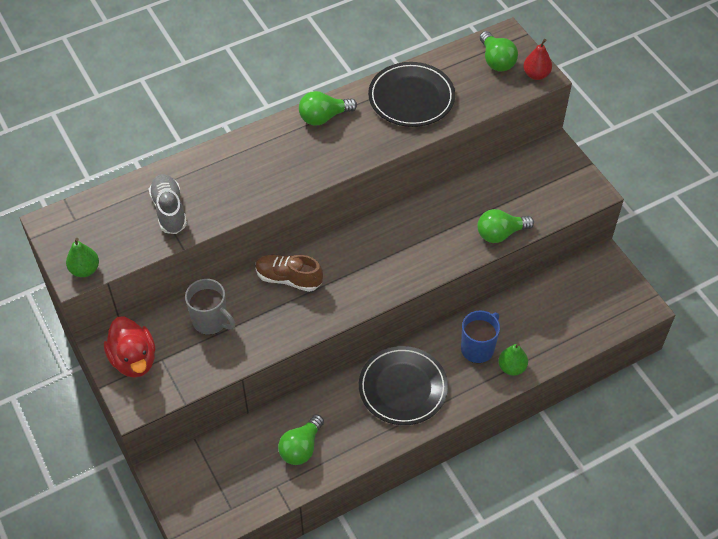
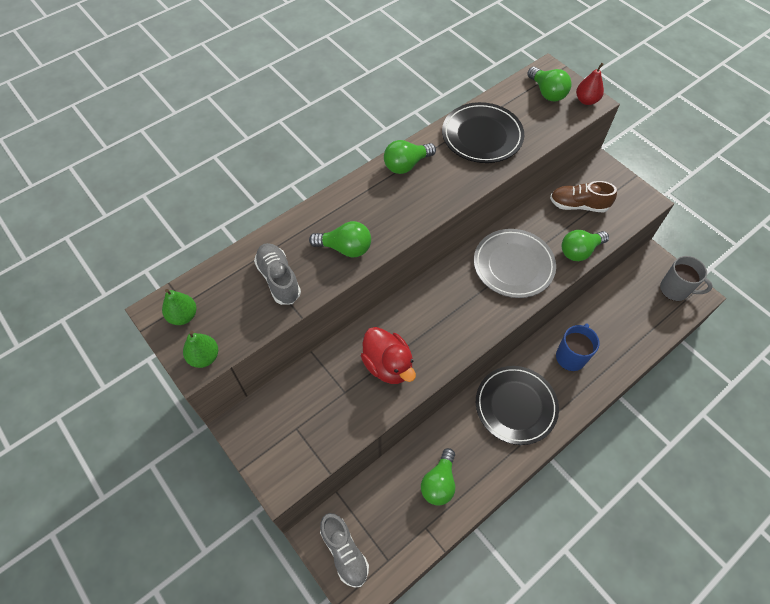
camera: 10 degrees left, 5 degrees up
red duck [104,317,155,378] -> red duck moved to [361,327,416,384]
grey mug [185,279,235,335] -> grey mug moved to [660,256,713,301]
brown shoe [255,255,323,292] -> brown shoe moved to [550,181,617,212]
green pear [499,343,528,376] -> green pear moved to [162,289,196,325]
none -> green light bulb [309,221,371,257]
none -> grey shoe [320,513,369,588]
none -> grey plate [474,229,556,298]

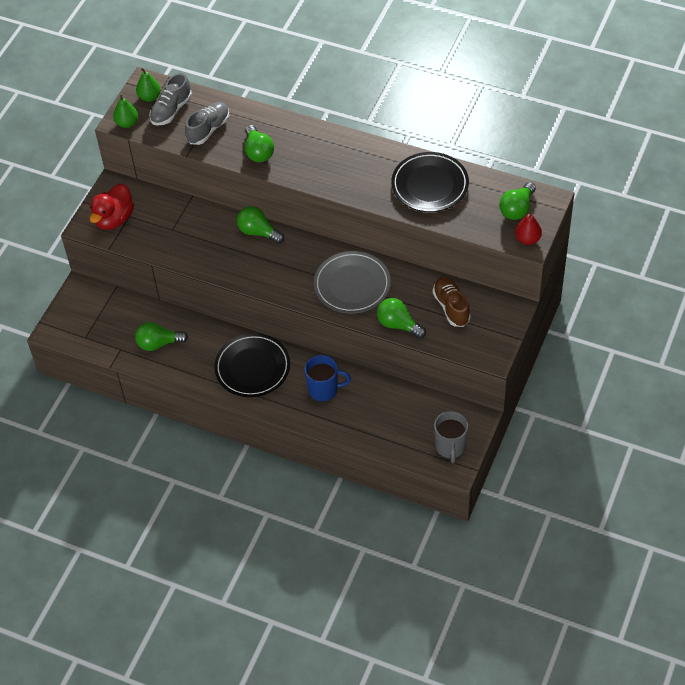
camera: 65 degrees right, 5 degrees down
grey shoe [320,513,369,588] -> grey shoe moved to [149,73,192,126]
red duck [361,327,416,384] -> red duck moved to [90,184,134,230]
green light bulb [384,140,436,174] -> green light bulb moved to [237,206,284,244]

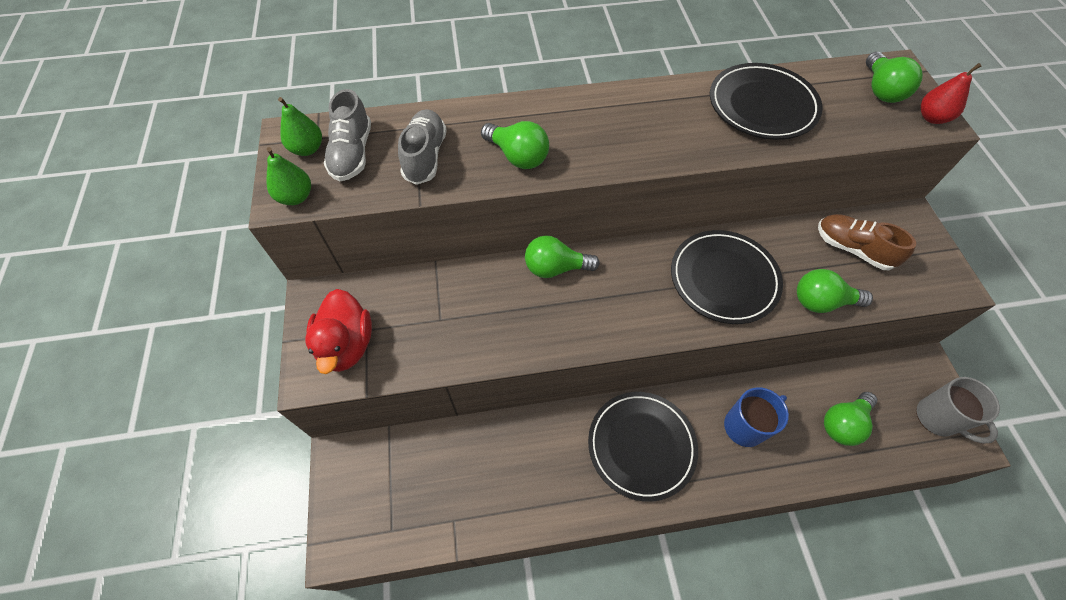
camera: 35 degrees left, 5 degrees up
green light bulb [135,322,188,351] -> green light bulb moved to [824,392,877,446]
grey plate [314,251,391,314] -> black plate [671,230,783,324]

